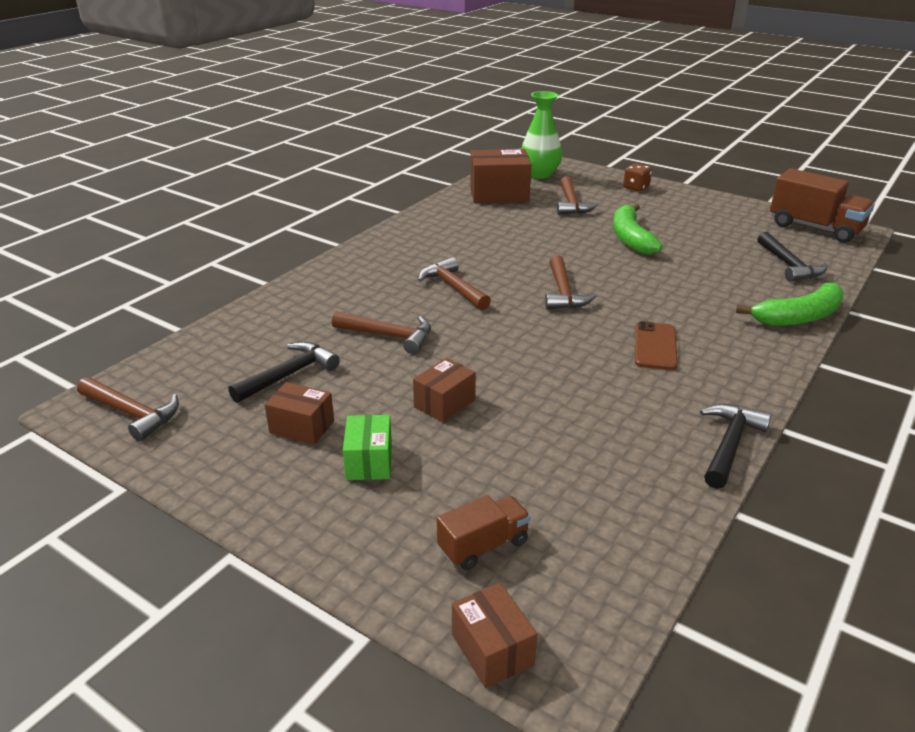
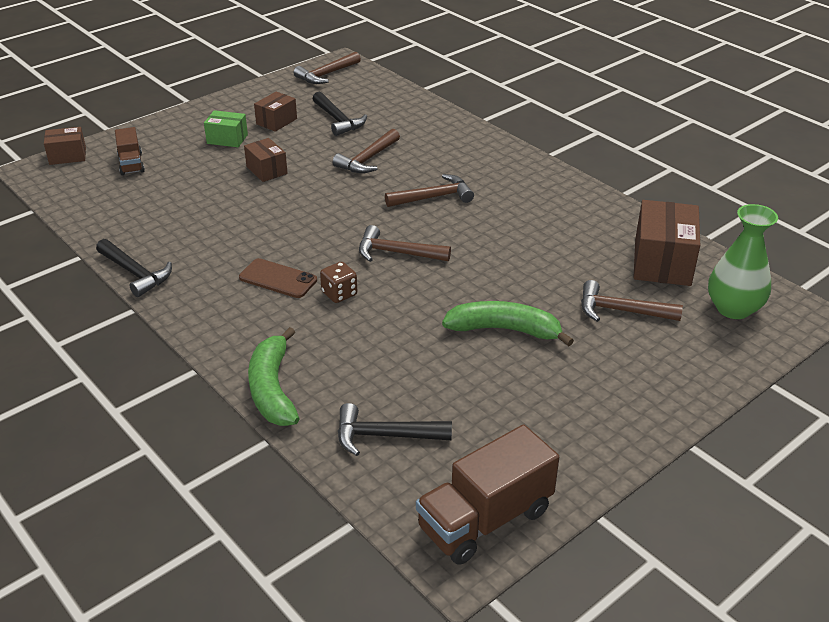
camera: 105 degrees right, 5 degrees up
brown dice [623,163,652,191] -> brown dice moved to [320,262,357,303]

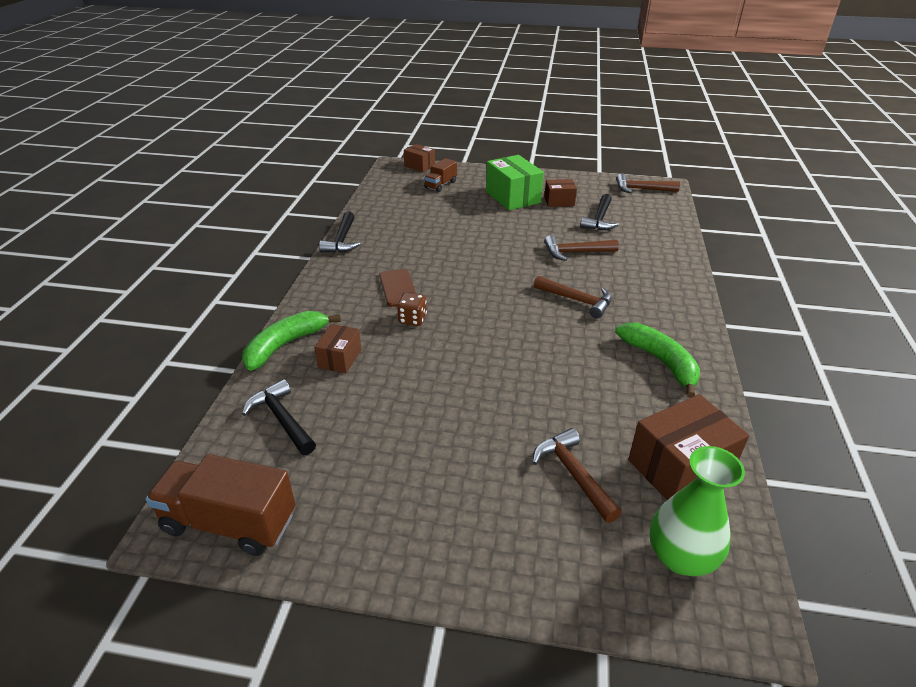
camera: 50 degrees right, 0 degrees up
green box [204,110,248,147] -> green box [486,155,544,210], size x1.75
brown box [244,138,288,182] -> brown box moved to [314,324,361,373]
brown hammer [359,225,451,262] -> none
green banana [442,301,574,346] -> green banana moved to [615,323,700,398]

